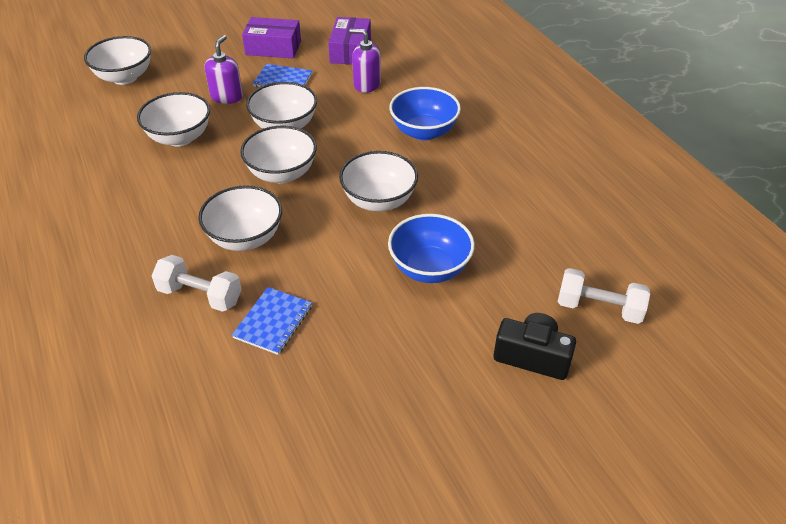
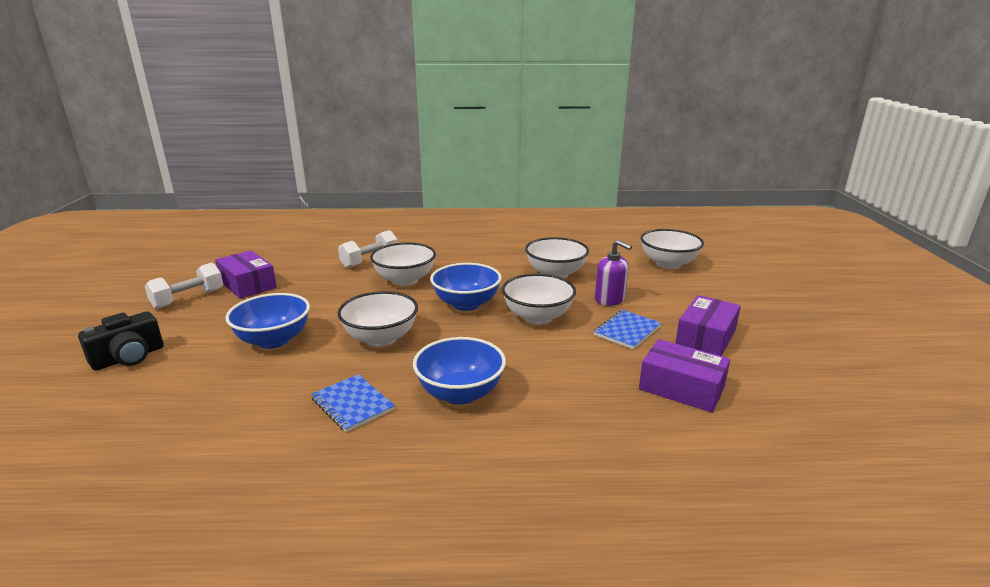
camera: 115 degrees right, 20 degrees down
blue notebook [232,287,312,355] -> blue notebook moved to [311,374,395,432]
white bowl [240,126,317,183] -> blue bowl [430,263,501,311]
purple soap dispenser [349,29,381,93] -> none
white dumbbell [558,268,650,324] -> white dumbbell moved to [144,263,223,309]
none -> purple box [215,250,277,299]

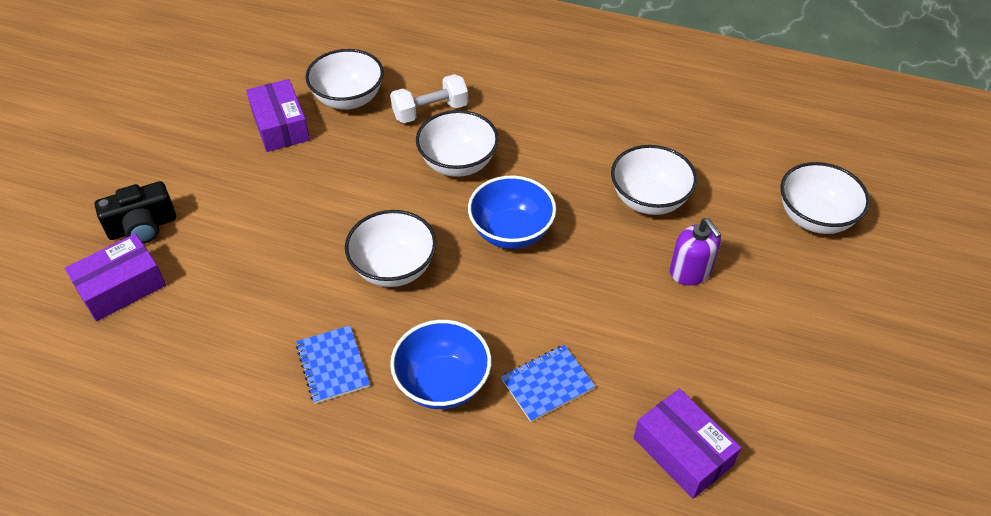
camera: 20 degrees right, 25 degrees up
white dumbbell [144,263,223,309] -> none
blue bowl [225,293,310,349] -> none
white bowl [502,274,576,324] -> white bowl moved to [305,49,384,110]
blue notebook [594,310,661,349] -> blue notebook moved to [501,345,595,422]
purple box [675,295,741,356] -> purple box moved to [65,234,166,321]

